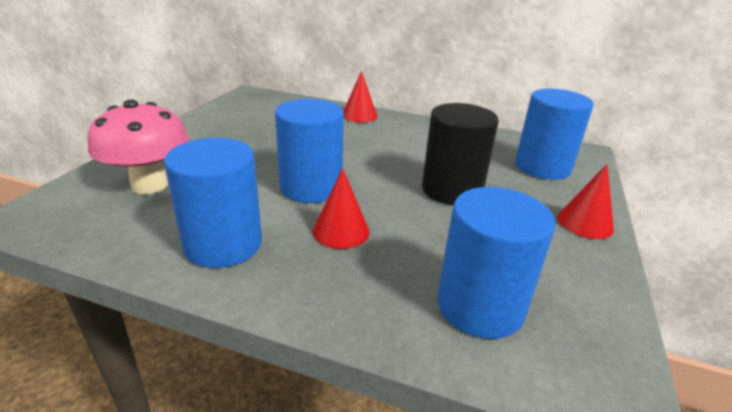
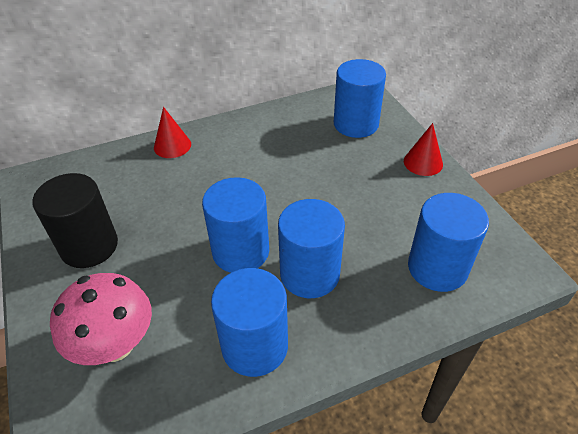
camera: 40 degrees left, 15 degrees up
red cone [313,168,370,249] -> blue cylinder [278,199,345,298]
black cylinder [422,103,499,205] -> black cylinder moved to [32,173,118,268]

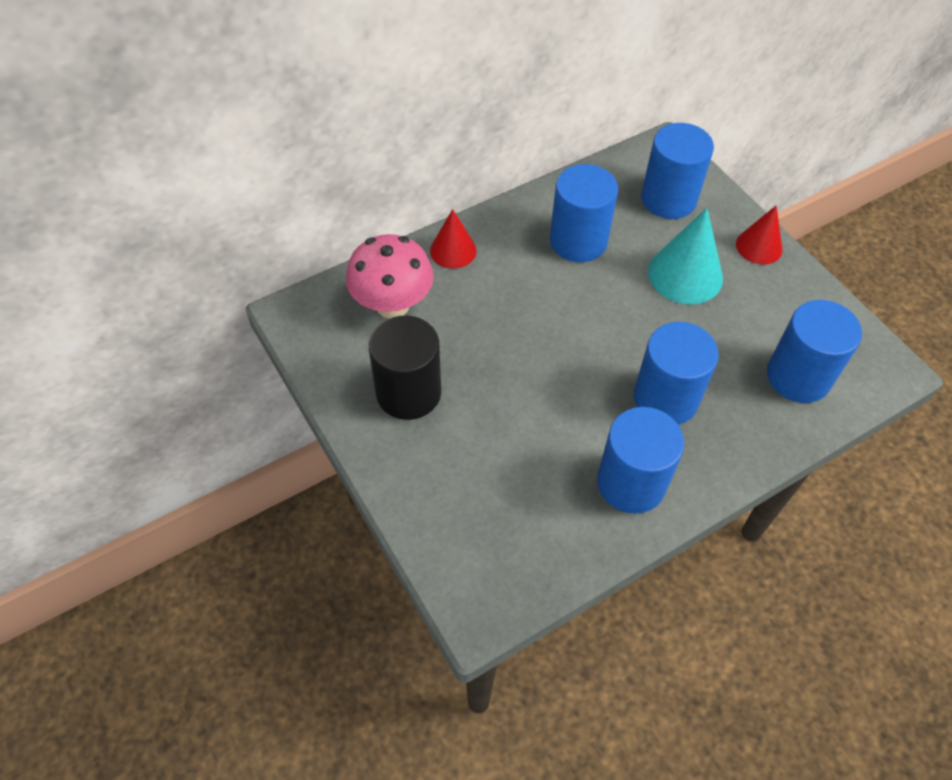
camera: 10 degrees left, 10 degrees up
pink mushroom [50,273,152,365] -> pink mushroom moved to [346,234,434,319]
blue cylinder [202,177,269,273] -> blue cylinder moved to [550,164,618,262]
none -> turquoise cone [648,208,723,304]

